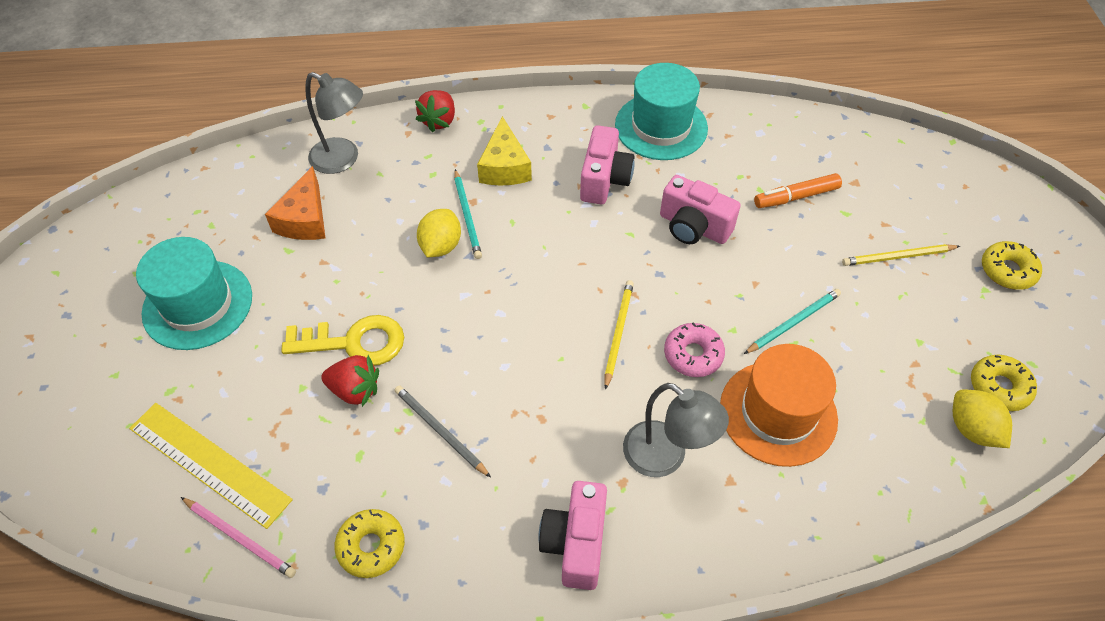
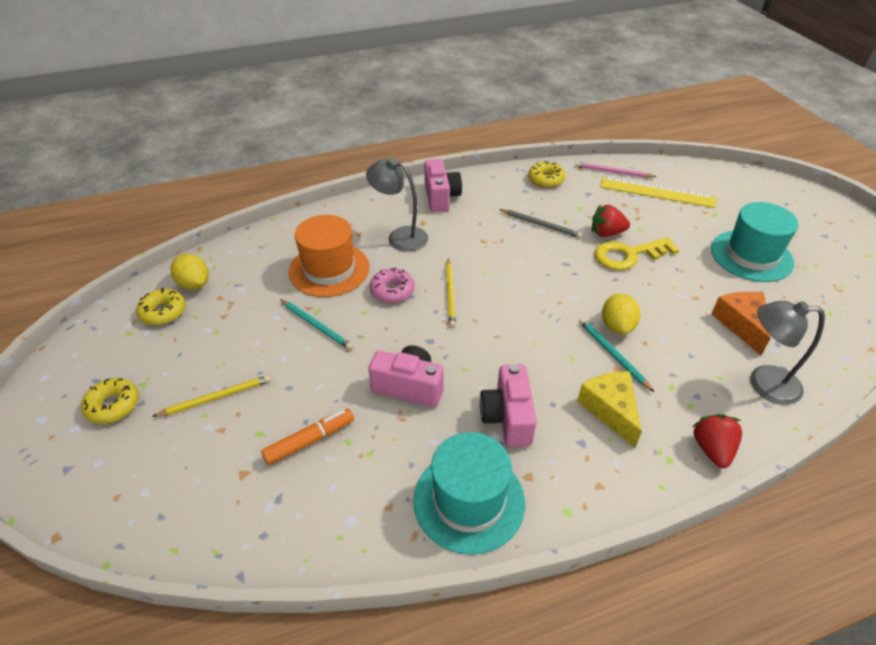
camera: 165 degrees right, 10 degrees down
turquoise pencil [744,289,841,354] -> turquoise pencil turned 90 degrees counterclockwise [280,299,353,350]

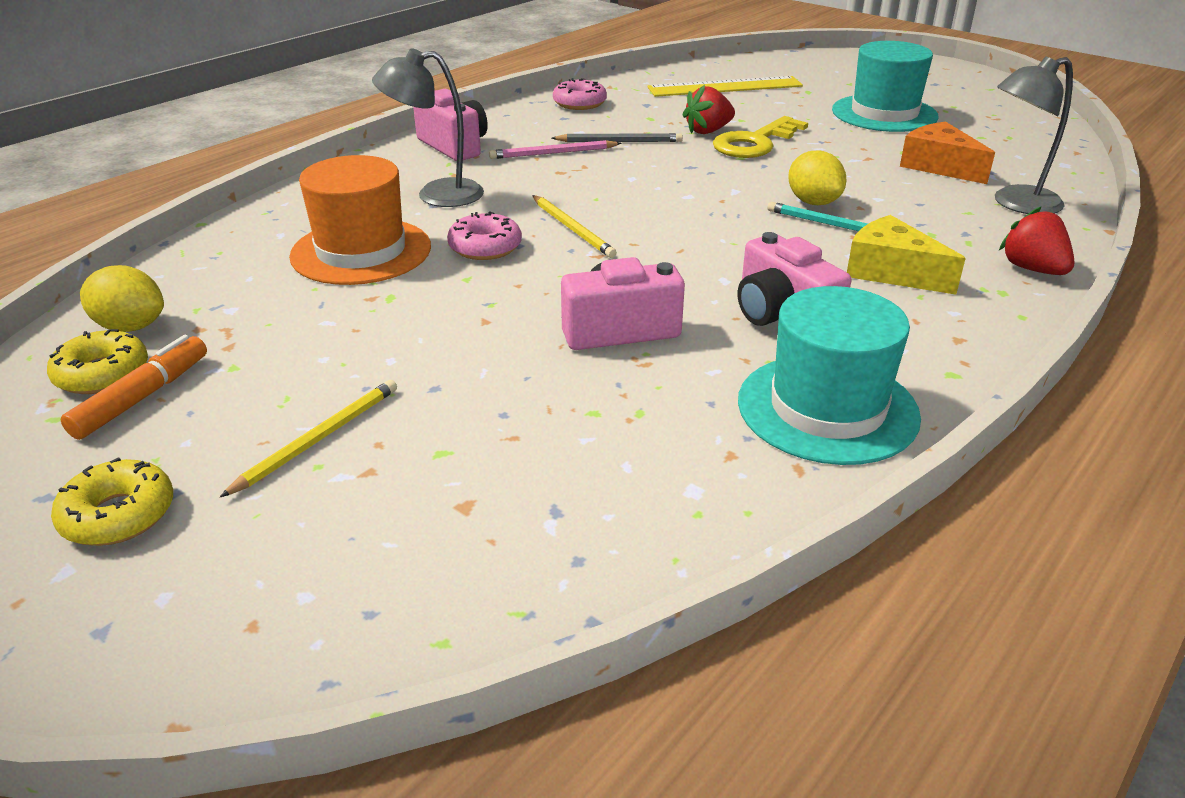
camera: 30 degrees left, 10 degrees down
orange marker [261,408,354,465] -> orange marker moved to [61,335,207,440]
turquoise pencil [280,299,353,350] -> none
yellow donut [528,161,565,188] -> pink donut [553,78,607,110]
pink pencil [575,162,657,178] -> pink pencil moved to [489,140,622,159]

